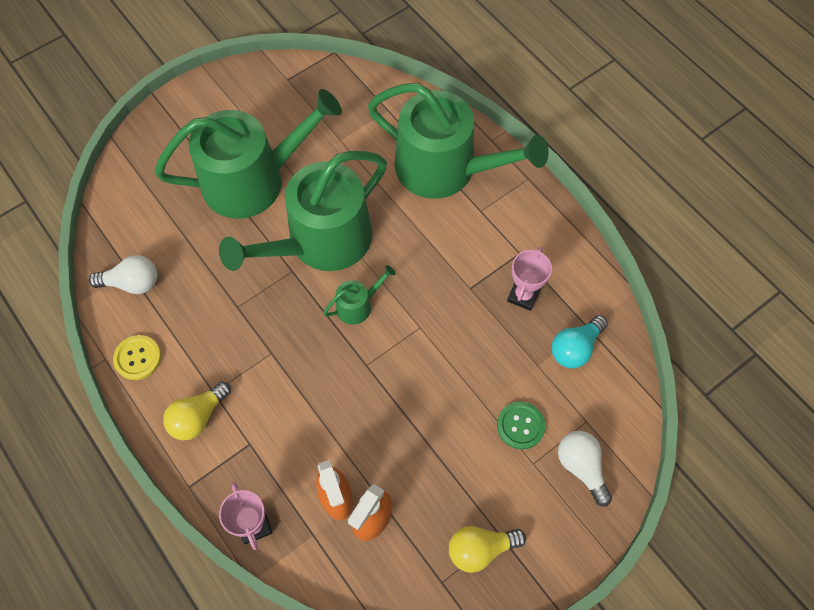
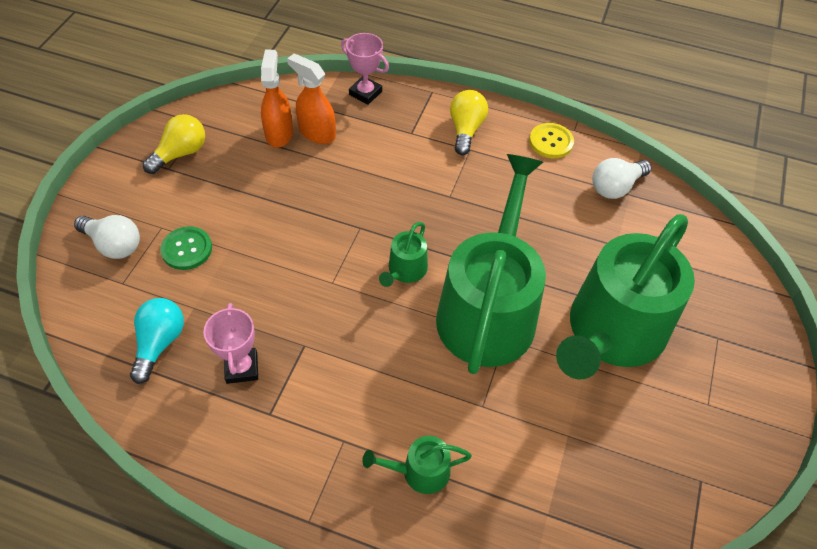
camera: 145 degrees right, 10 degrees down
green watering can [368,83,549,199] -> green watering can [362,436,472,494], size x0.41

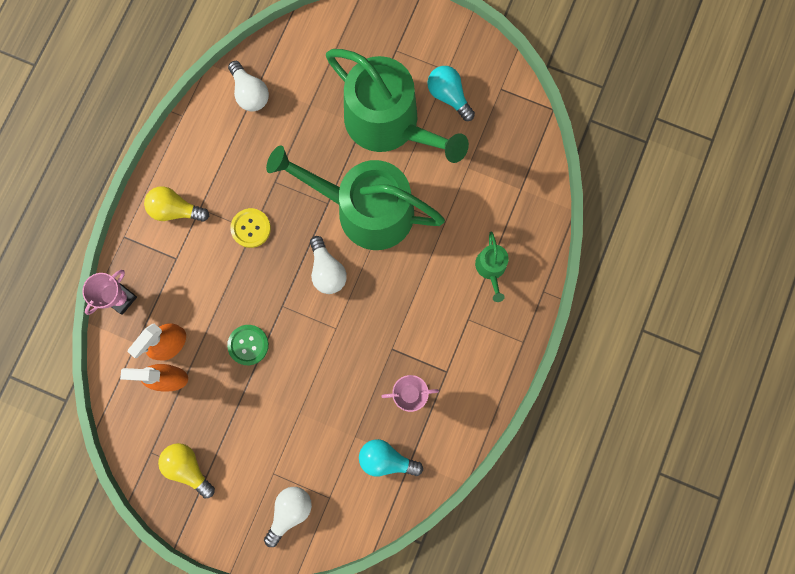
camera: 85 degrees left, 25 degrees up
green button [160,227,212,270] -> green button moved to [227,325,269,365]
green watering can [379,222,428,287] -> white light bulb [310,236,347,294]
yellow button [529,123,574,158] -> yellow button moved to [230,208,271,248]
none -> turquoise light bulb [427,66,475,121]

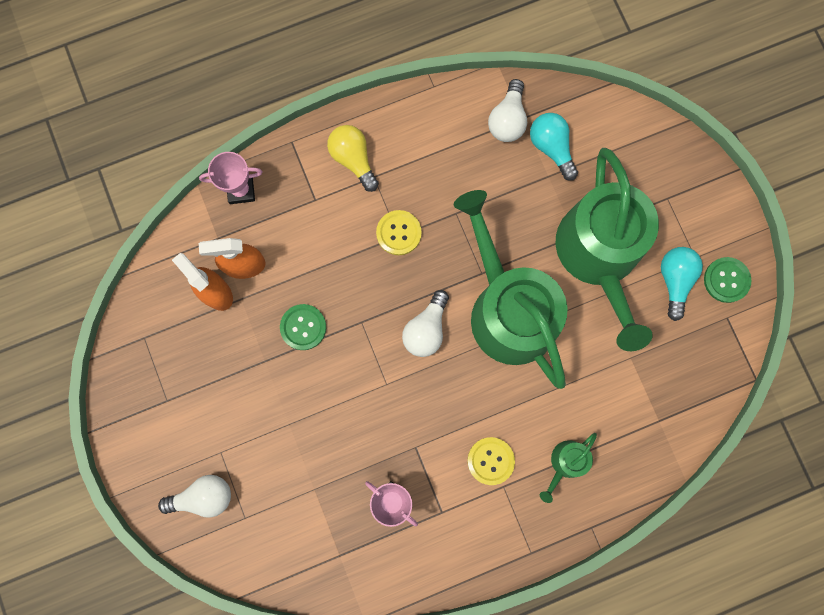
camera: 45 degrees right, 0 degrees up
yellow light bulb [158,443,215,499] -> none
turquoise light bulb [359,439,423,477] -> turquoise light bulb moved to [530,113,578,181]
none -> yellow button [467,437,515,485]
none -> green button [704,257,751,303]

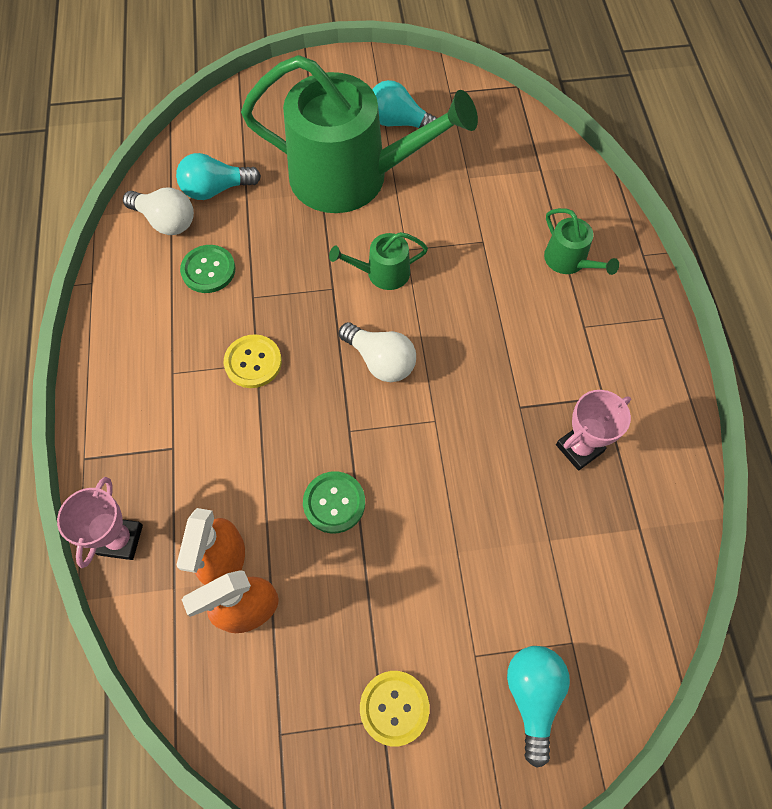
camera: 75 degrees left, 15 degrees down
white light bulb [158,475,231,518] -> turquoise light bulb [507,646,570,768]
yellow light bulb [327,125,379,192] -> none
green watering can [454,190,568,389] -> green watering can [329,232,428,290], size x0.41
yellow button [467,437,515,485] -> yellow button moved to [360,671,430,746]
green button [704,257,751,303] -> green button moved to [180,245,235,293]

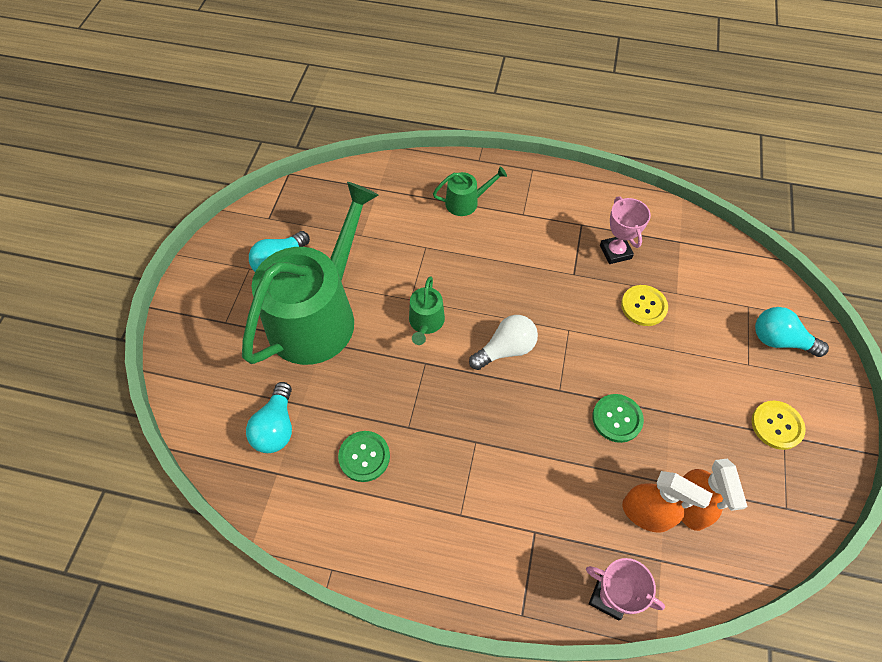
camera: 70 degrees left, 5 degrees down
white light bulb [123,188,194,235] -> none
yellow button [224,334,282,388] -> yellow button moved to [621,285,668,326]

